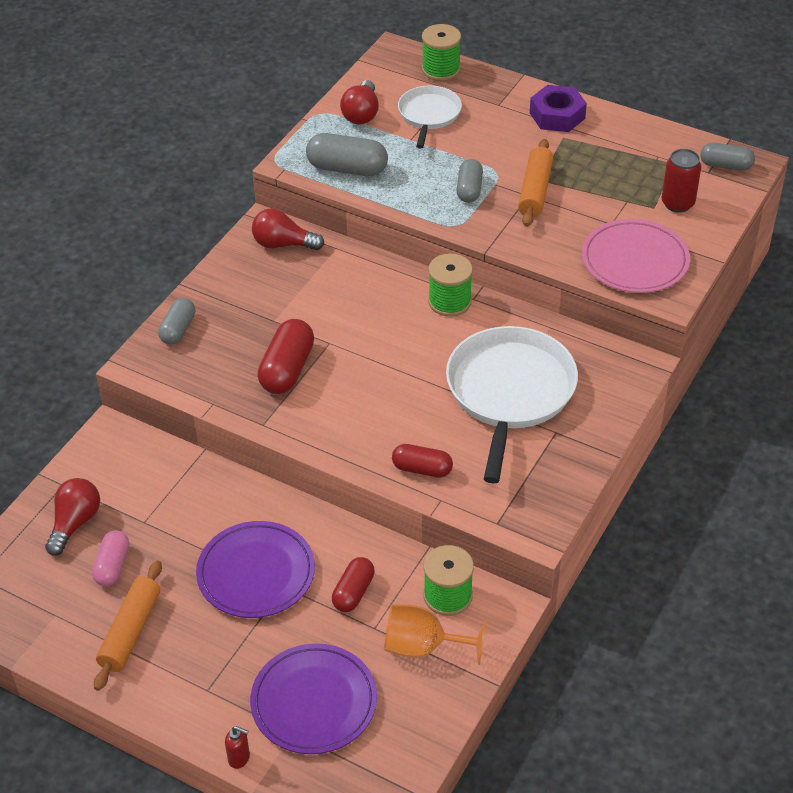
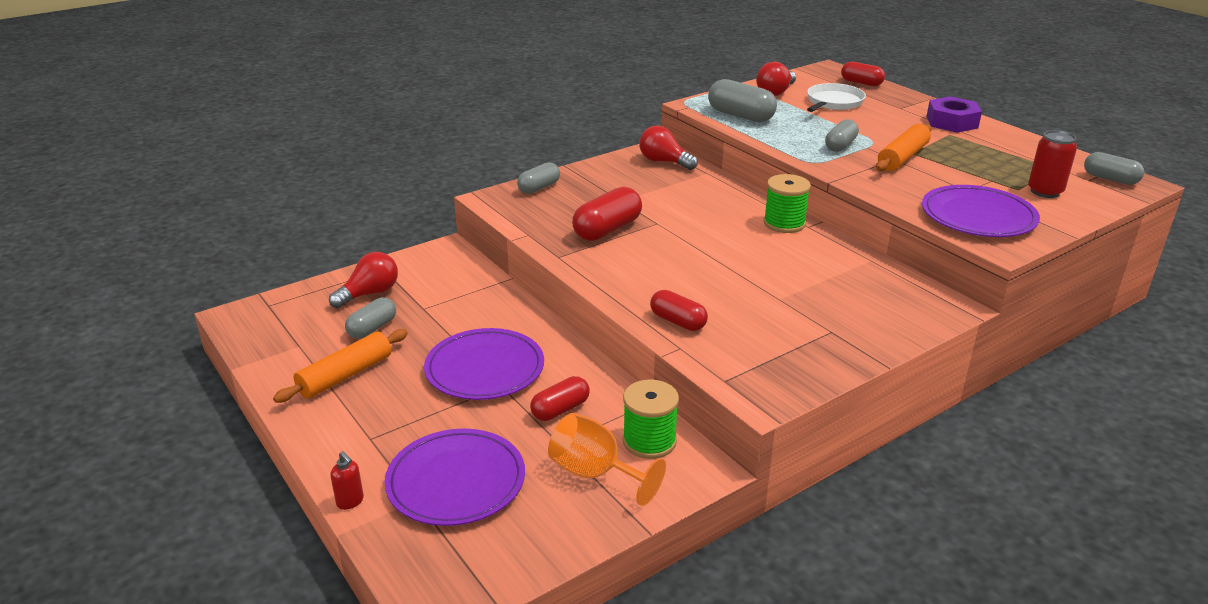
camera: 25 degrees right, 15 degrees down
pink capsule [92,530,129,586] -> grey capsule [345,297,396,339]
green spool [422,24,461,81] -> red capsule [841,62,885,86]
white pan [446,326,578,484] -> none
pink plate [582,219,690,293] -> purple plate [922,185,1040,237]

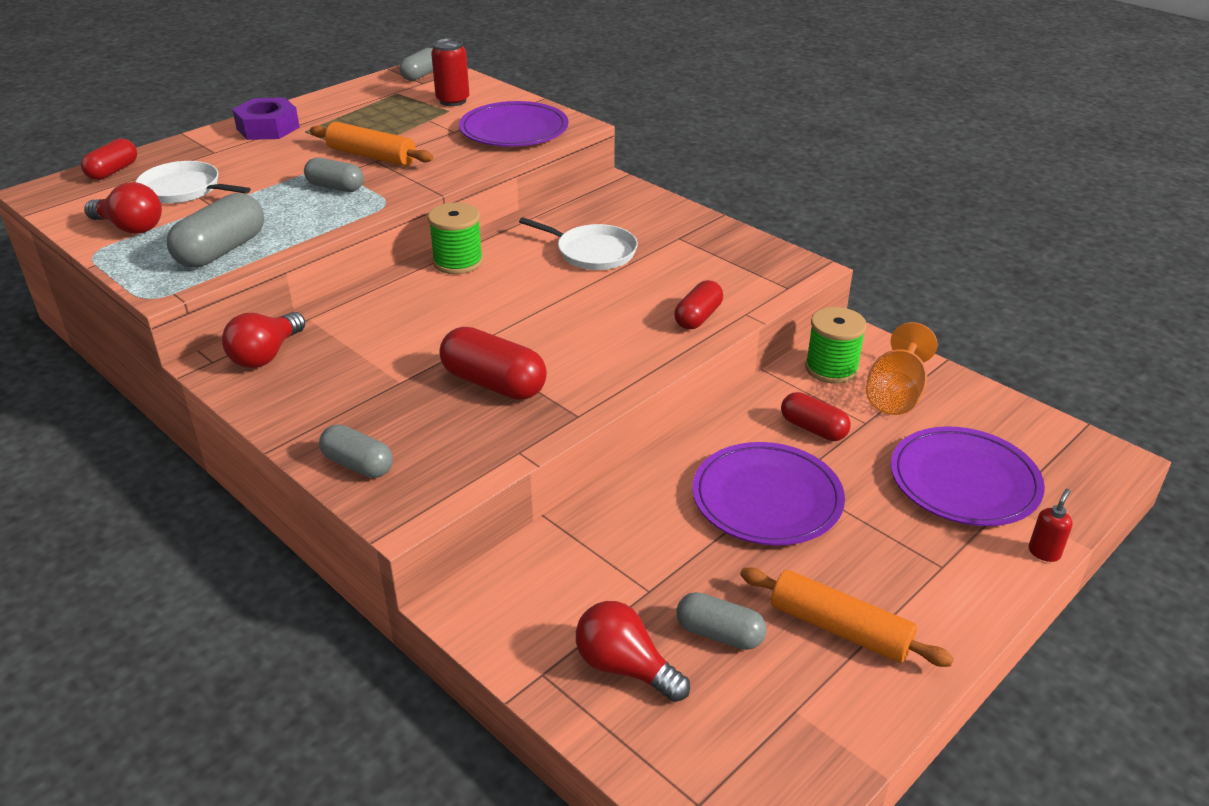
camera: 100 degrees left, 5 degrees up
none -> white pan [519,217,638,270]

